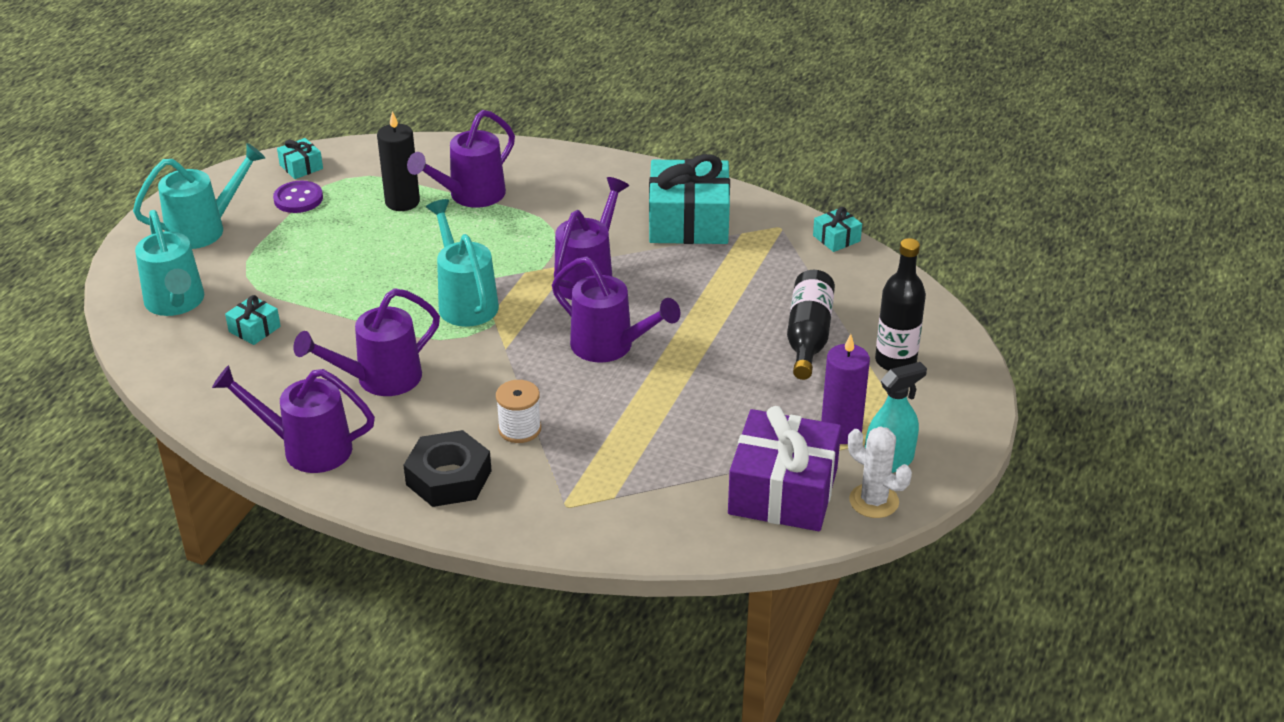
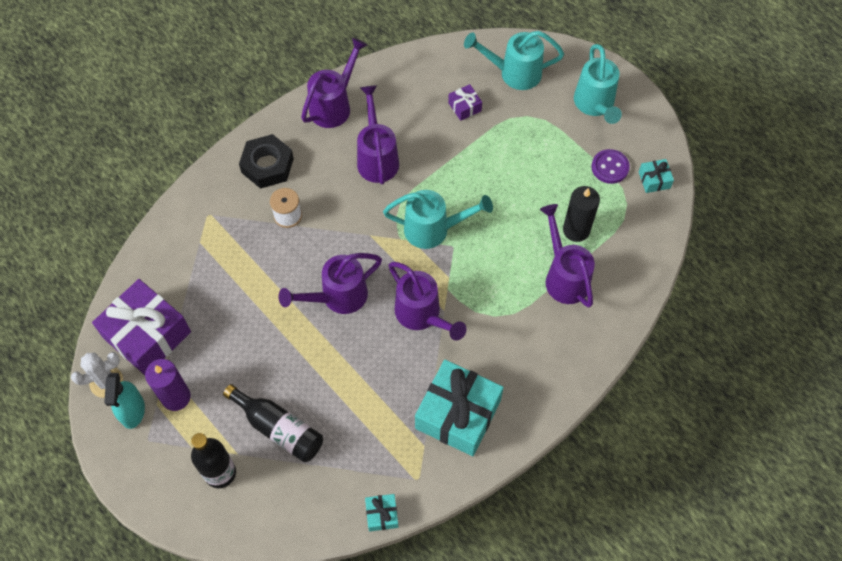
camera: 115 degrees right, 25 degrees up
turquoise gift [225,295,281,345] -> purple gift [448,84,482,121]

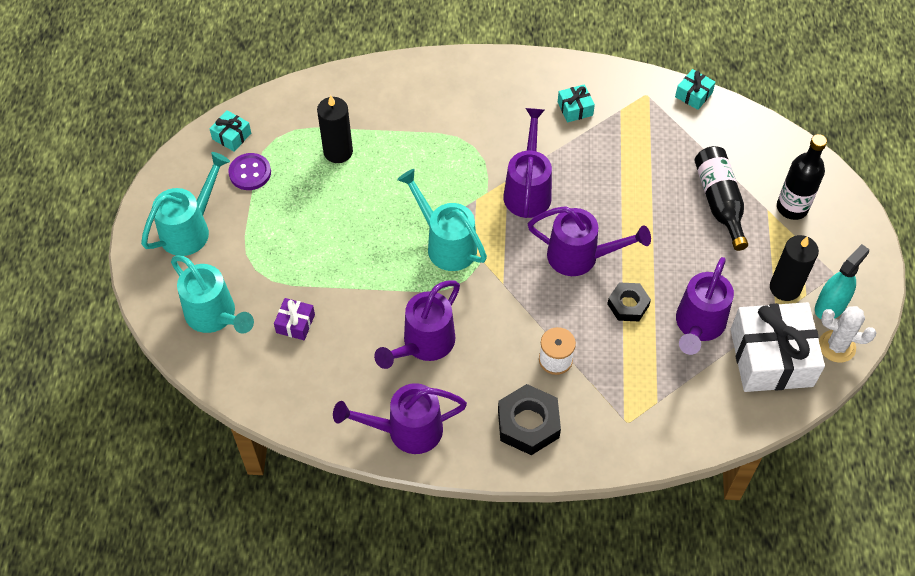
camera: 135 degrees left, 5 degrees down
purple gift [92,279,191,375] -> white gift [730,302,825,392]
purple candle [145,359,191,411] -> black candle [770,235,819,301]
turquoise gift [415,360,504,456] -> turquoise gift [558,84,595,123], size x0.44
purple watering can [540,204,595,308] -> purple watering can moved to [676,257,734,355]
none -> black nut [607,282,651,321]

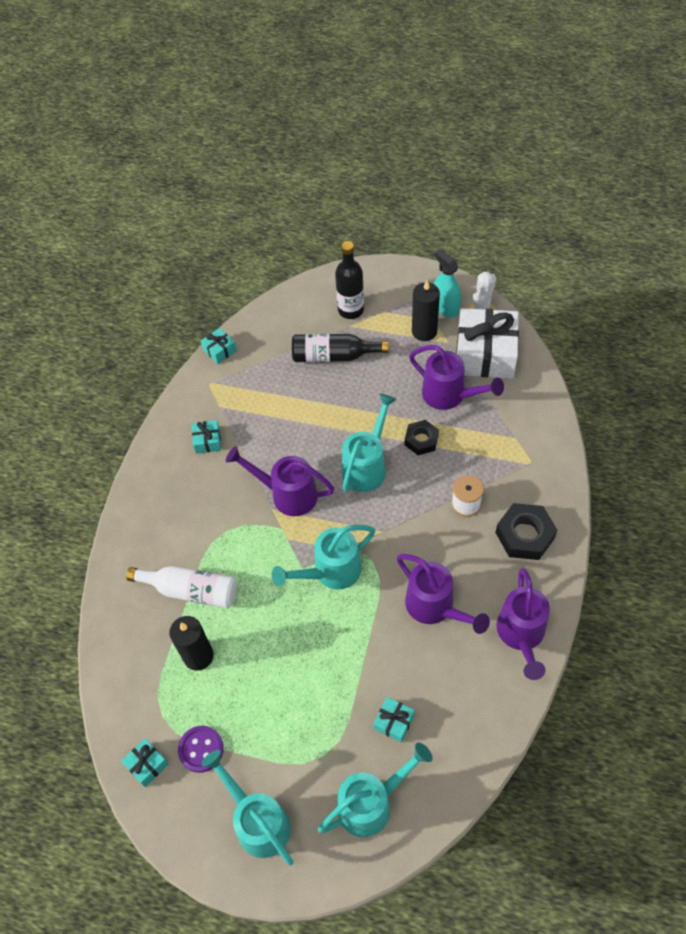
camera: 75 degrees left, 0 degrees up
purple gift [274,298,315,340] -> turquoise gift [374,697,415,743]
purple watering can [528,206,651,276] -> turquoise watering can [342,394,397,492]
none -> white bottle [126,566,237,608]

